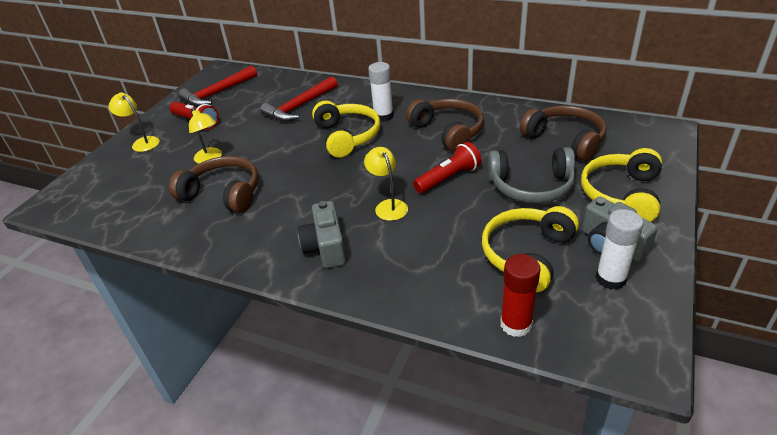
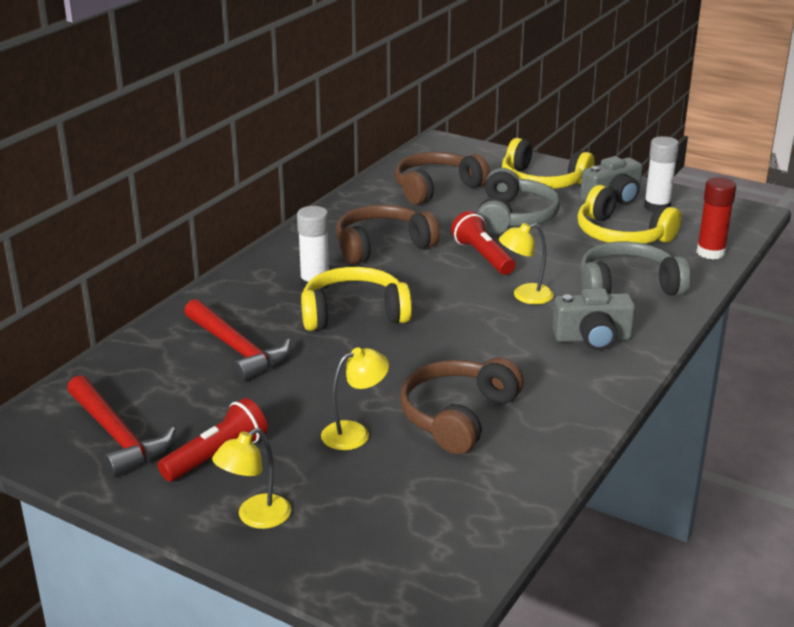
camera: 85 degrees left, 10 degrees down
none -> grey headphones [580,242,691,296]

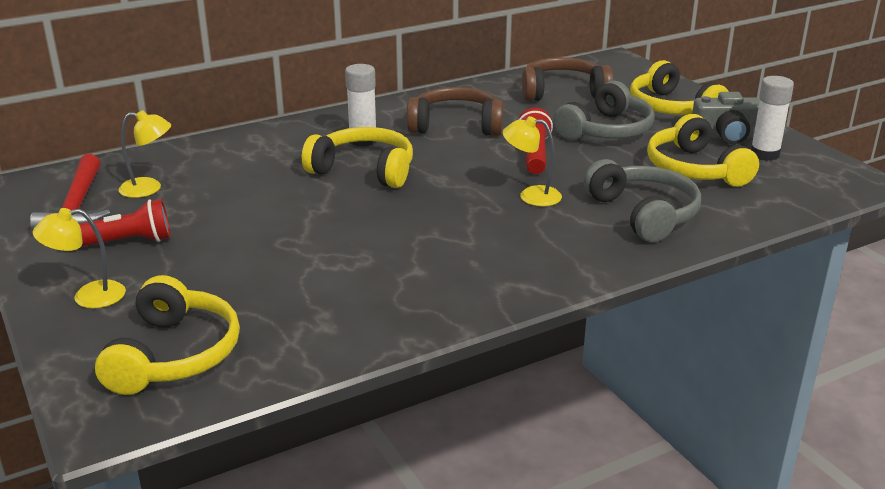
camera: 30 degrees right, 0 degrees up
red hammer [184,299,291,382] -> none
yellow lamp [321,347,389,450] -> yellow lamp moved to [119,110,171,198]
brown headphones [400,357,524,454] -> none
grey camera [553,288,635,350] -> none
grey headphones [580,242,691,296] -> grey headphones turned 45 degrees clockwise [584,159,701,242]
red glue stick [697,177,736,259] -> none
none -> yellow headphones [95,275,240,395]

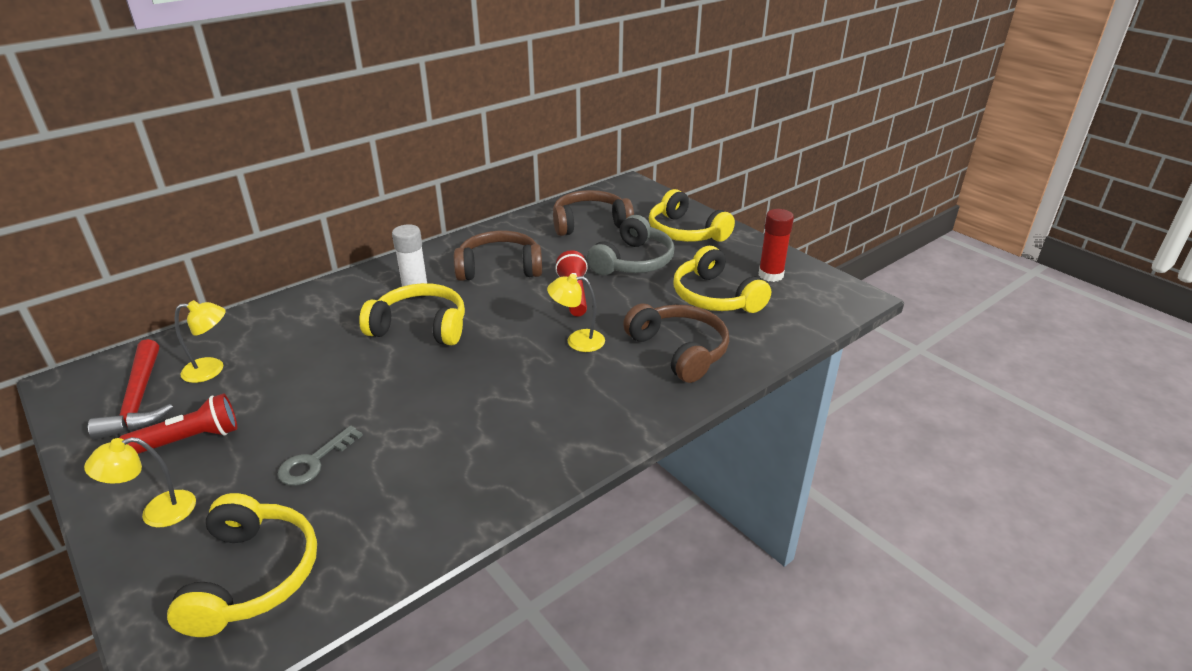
camera: 10 degrees left, 5 degrees up
grey headphones [584,159,701,242] -> brown headphones [623,303,729,383]
grey camera [692,92,760,144] -> none
white glue stick [751,76,794,161] -> red glue stick [759,209,794,282]
none -> grey key [277,426,363,486]

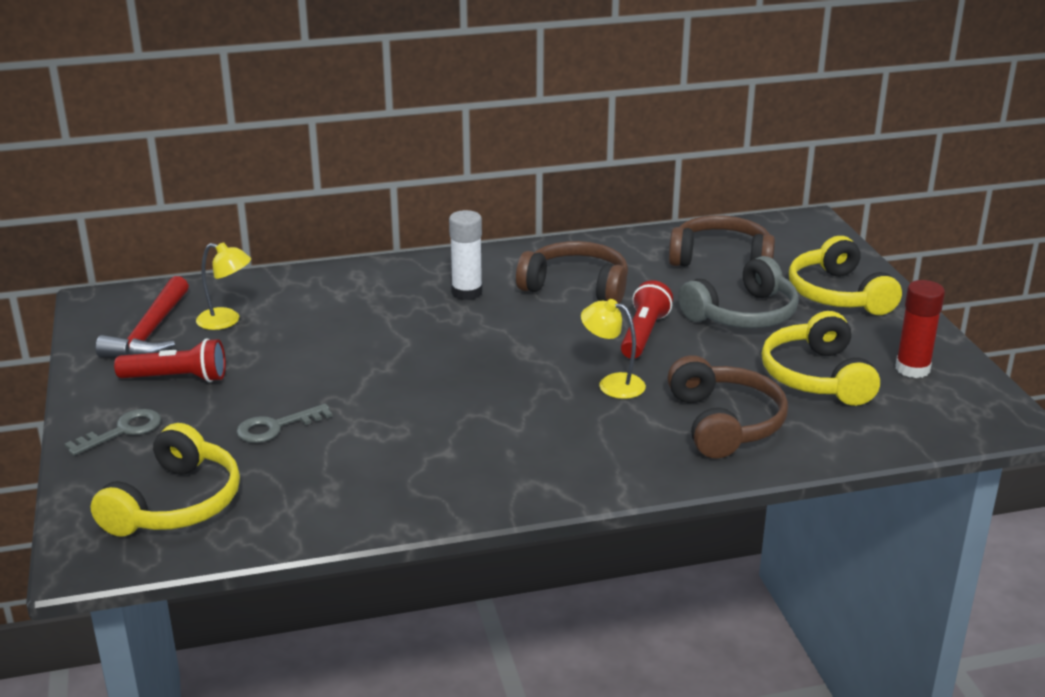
camera: 25 degrees right, 5 degrees down
yellow lamp [84,437,196,528] -> grey key [64,409,161,456]
yellow headphones [359,283,465,345] -> none

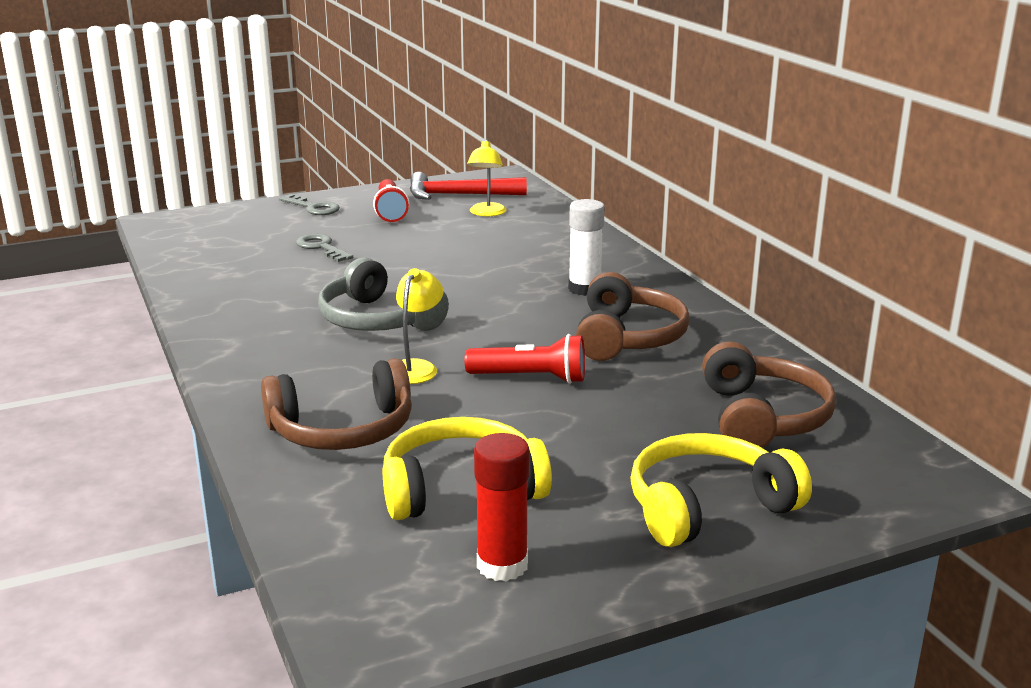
camera: 80 degrees right, 5 degrees down
yellow headphones [91,423,240,537] -> none
grey headphones [678,256,799,328] -> grey headphones moved to [318,257,449,331]

